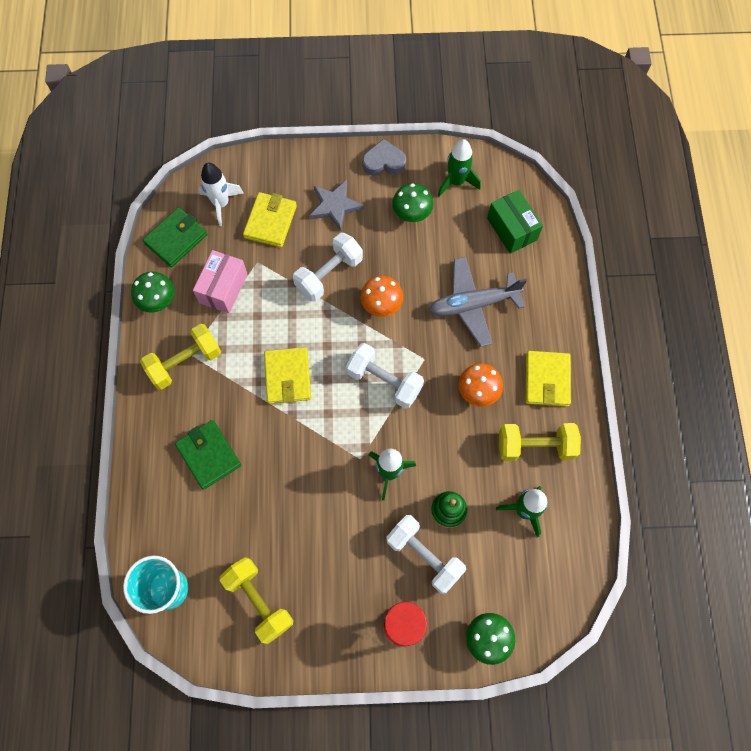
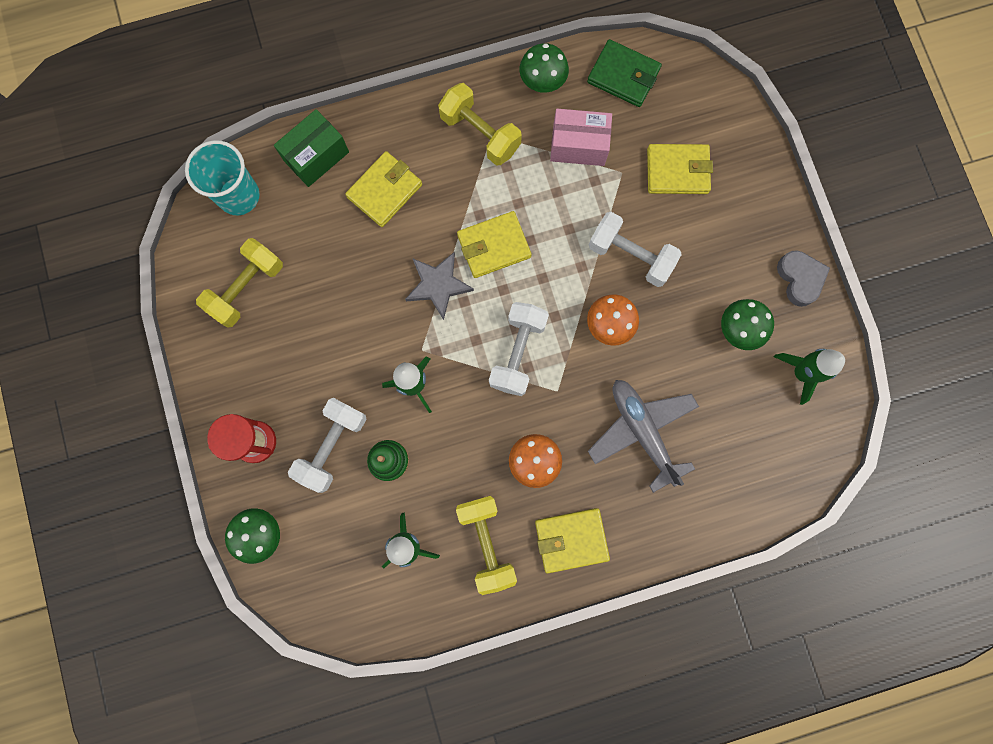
camera: 75 degrees right, 10 degrees up
green wallet [175,420,241,490] -> yellow wallet [345,151,422,227]
white rocket [199,163,244,226] -> none
grey star [309,180,364,231] -> grey star moved to [405,252,474,320]
green box [487,190,543,254] -> green box moved to [274,109,349,187]

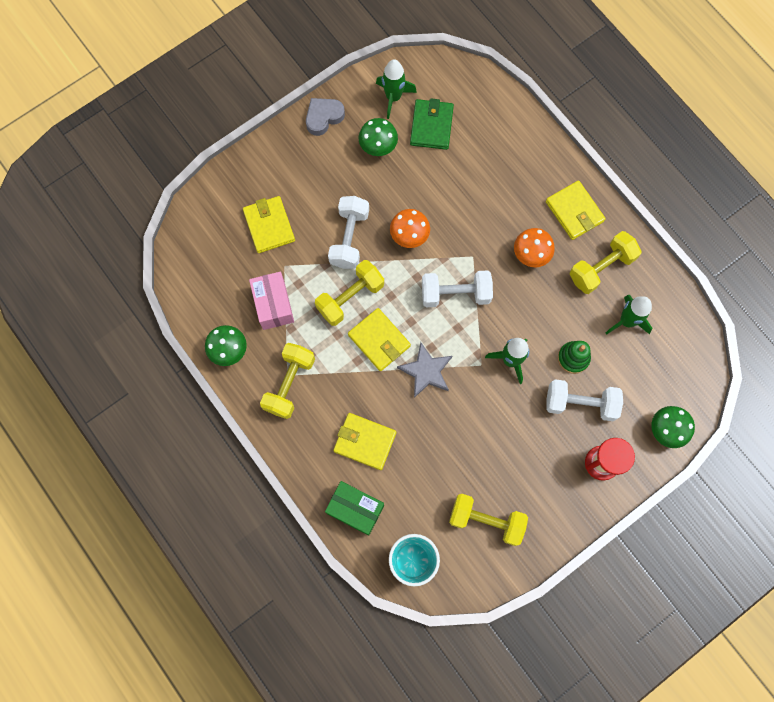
camera: 110 degrees left, 5 degrees down
green wallet [587,39,662,107] -> green wallet moved to [410,98,454,150]
grey plane [588,380,699,493] -> none
none -> yellow dumbbell [315,260,384,326]

